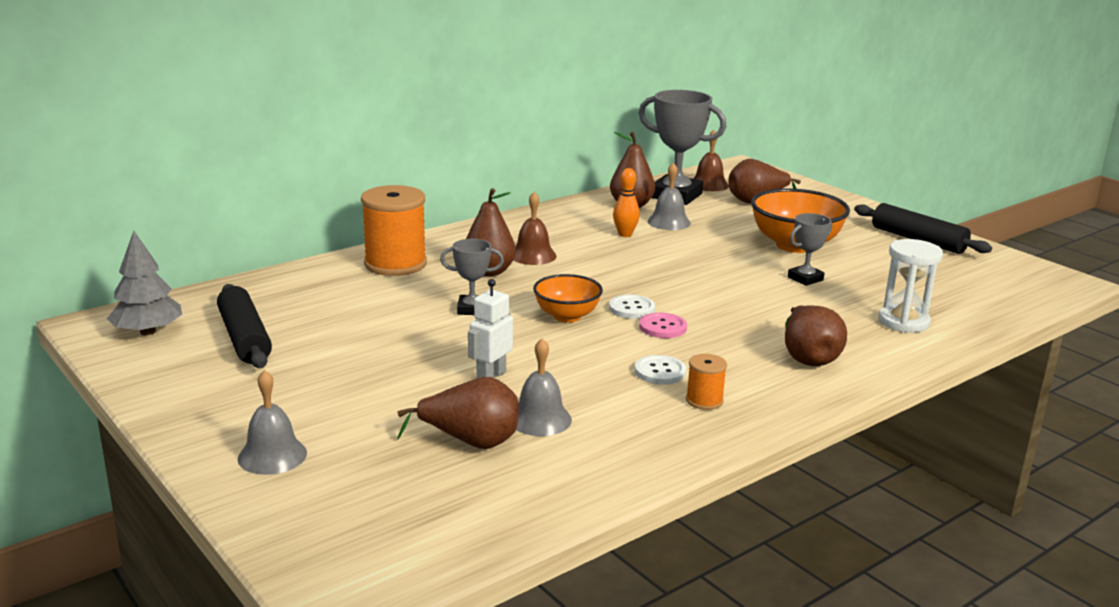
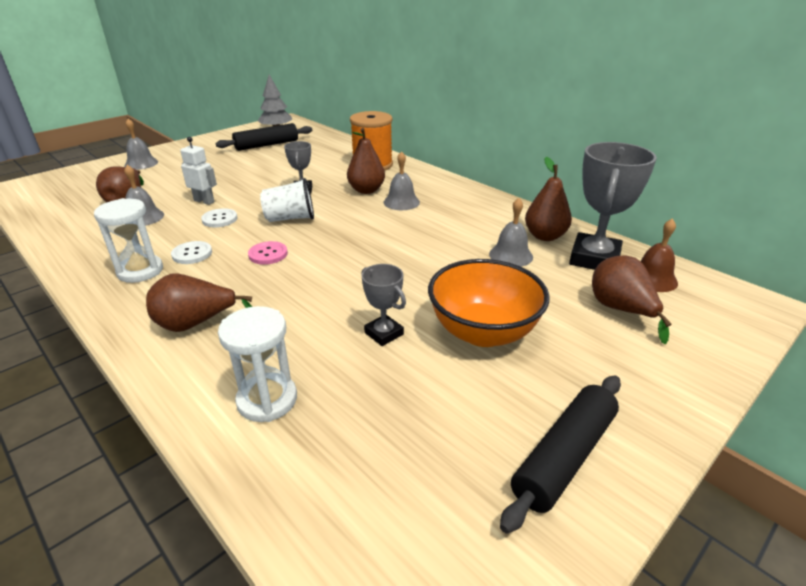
camera: 85 degrees right, 10 degrees up
brown bell [513,192,557,265] -> grey bell [384,151,420,210]
orange bowl [533,274,603,322] -> white cup [260,178,314,222]
white button [609,295,655,319] -> white button moved to [201,208,238,228]
orange bowling pin [613,168,640,237] -> none
orange spool [686,354,727,410] -> white hourglass [94,198,163,283]

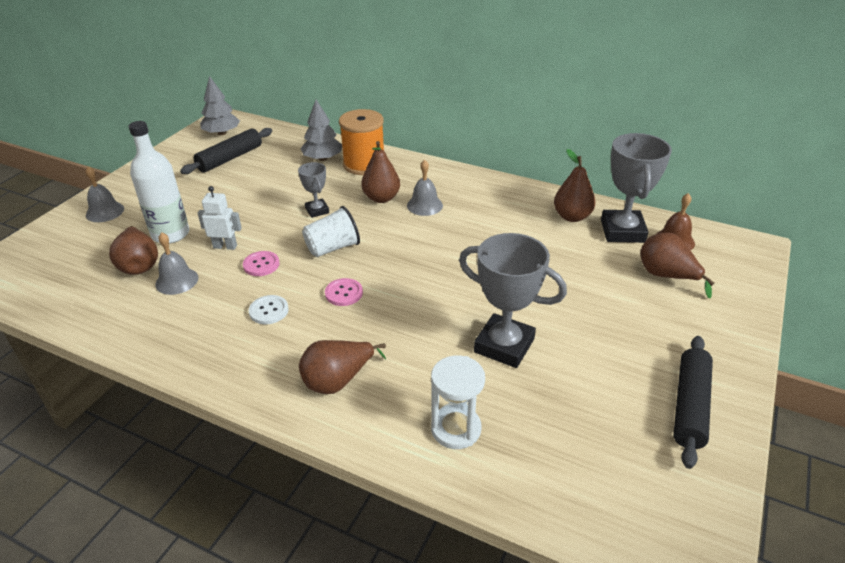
camera: 20 degrees left, 5 degrees up
white hourglass [94,198,163,283] -> none
white button [201,208,238,228] -> pink button [243,251,280,276]
grey trophy [361,264,406,346] -> grey trophy [459,233,567,368], size x1.90
orange bowl [428,259,549,347] -> none
grey bell [489,198,533,267] -> none
none -> white bottle [129,121,189,244]
none -> grey tree [300,100,342,161]

